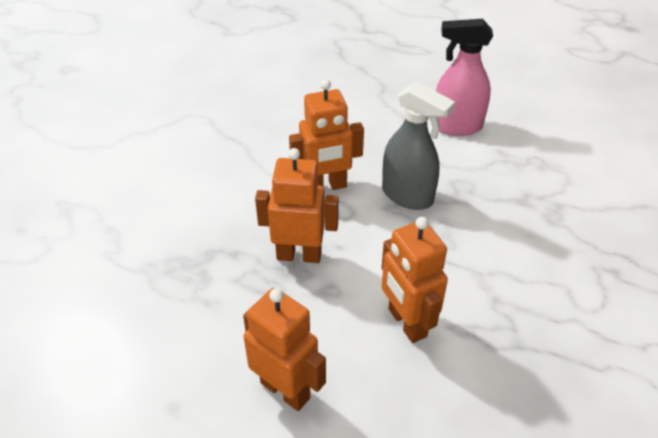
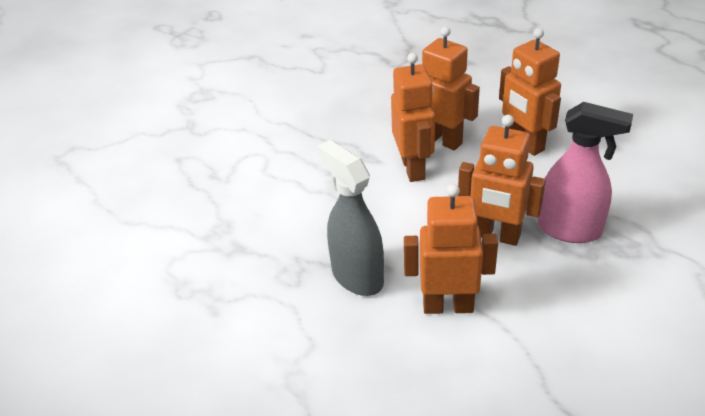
camera: 160 degrees left, 5 degrees down
pink spray bottle [436,19,493,136] -> pink spray bottle moved to [538,102,633,243]
none -> orange robot [422,26,480,150]

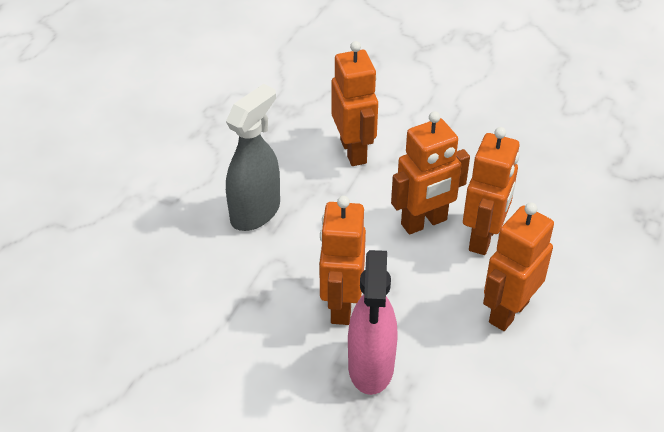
camera: 70 degrees right, 5 degrees up
orange robot [404,184,498,314] -> orange robot moved to [331,41,378,166]

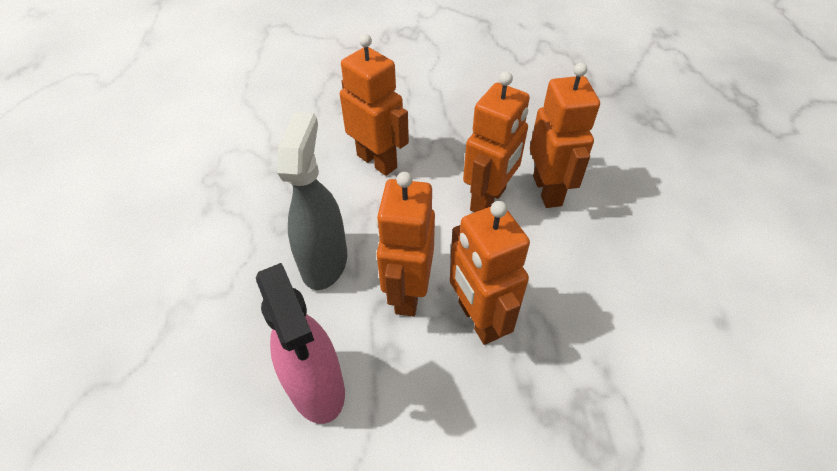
camera: 30 degrees left, 5 degrees up
pink spray bottle [348,250,398,395] -> pink spray bottle moved to [256,263,345,424]
orange robot [483,202,554,331] -> orange robot moved to [376,172,435,316]

